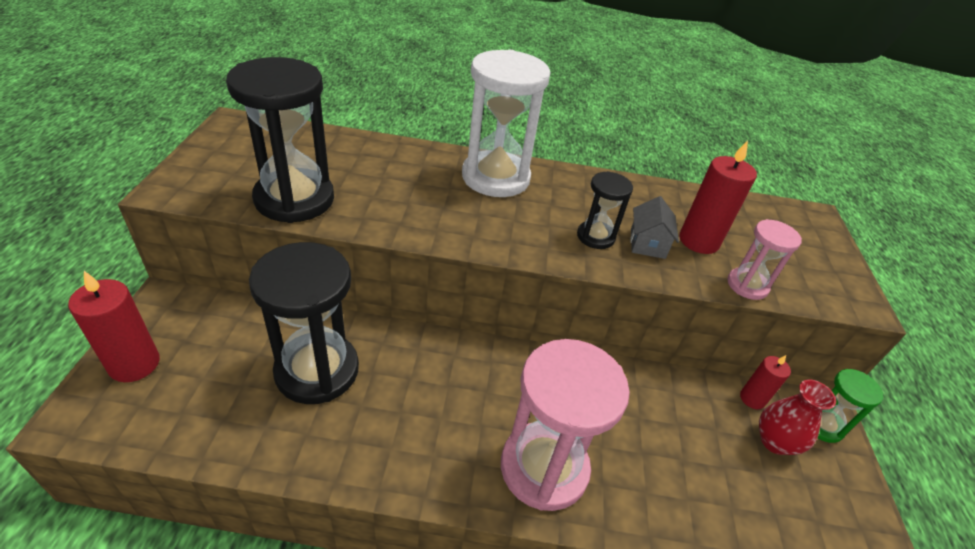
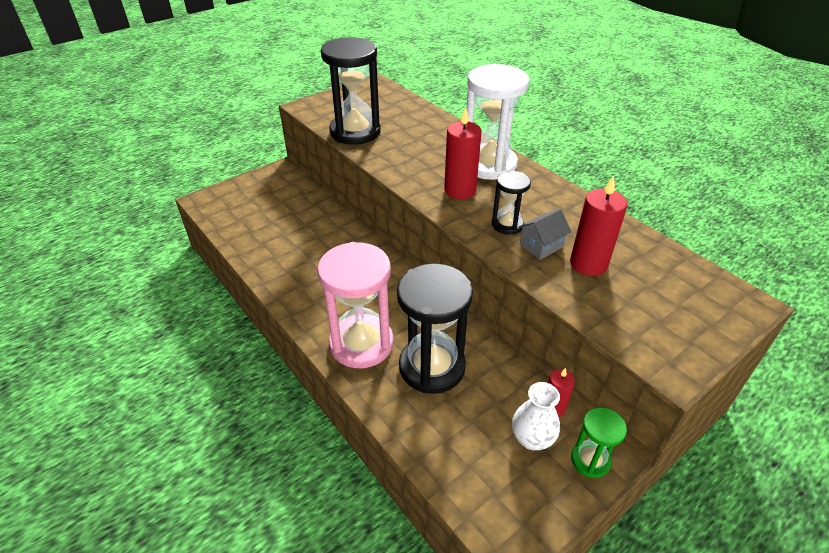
camera: 50 degrees right, 0 degrees up
red candle [68,271,160,382] -> red candle moved to [444,107,482,199]
black hourglass [249,242,359,404] -> black hourglass moved to [397,263,473,394]
pink hourglass [727,219,802,300] -> none
red vase [759,379,836,455] -> white vase [512,382,560,450]

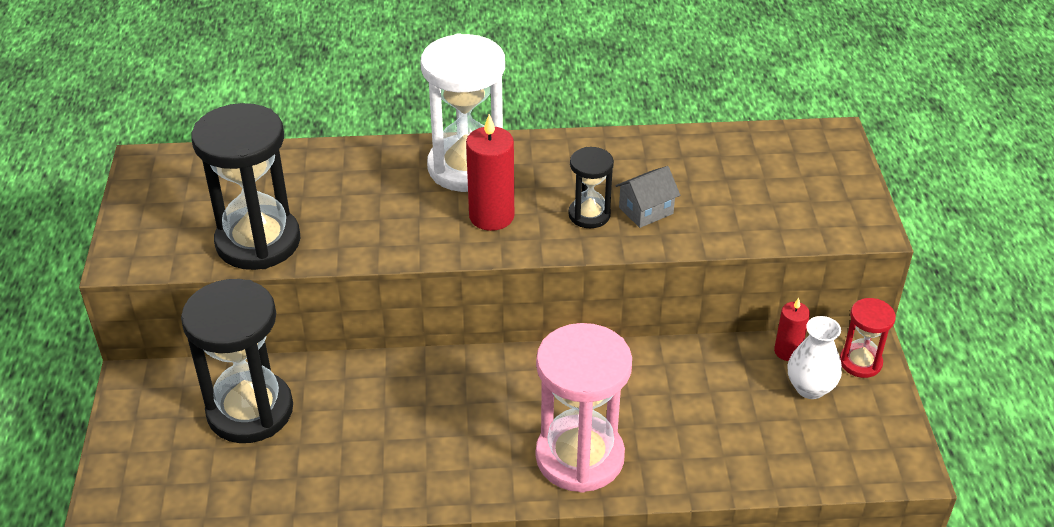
camera: 55 degrees left, 0 degrees up
black hourglass [397,263,473,394] -> black hourglass moved to [181,279,293,443]
grey house [518,209,572,260] -> grey house turned 60 degrees clockwise [616,166,680,228]
red candle [570,176,628,276] -> none
green hourglass [571,407,627,478] -> red hourglass [840,298,896,378]

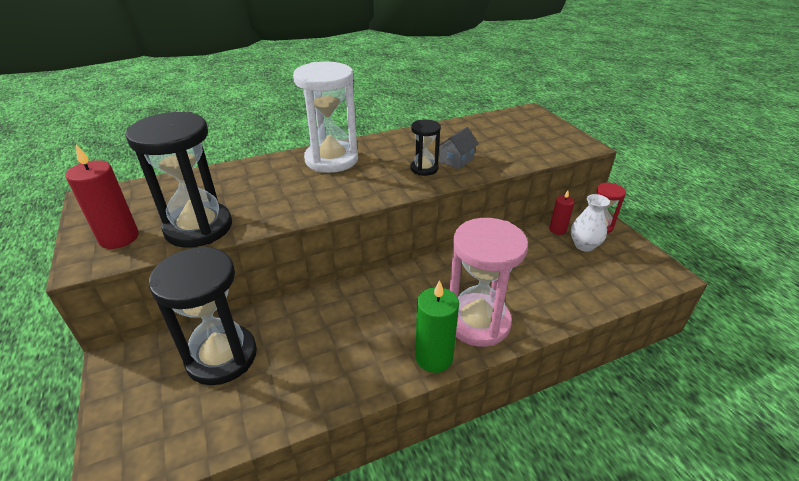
camera: 20 degrees left, 5 degrees down
red candle [466,114,514,231] -> red candle moved to [65,145,139,249]
none -> green candle [415,280,459,373]

